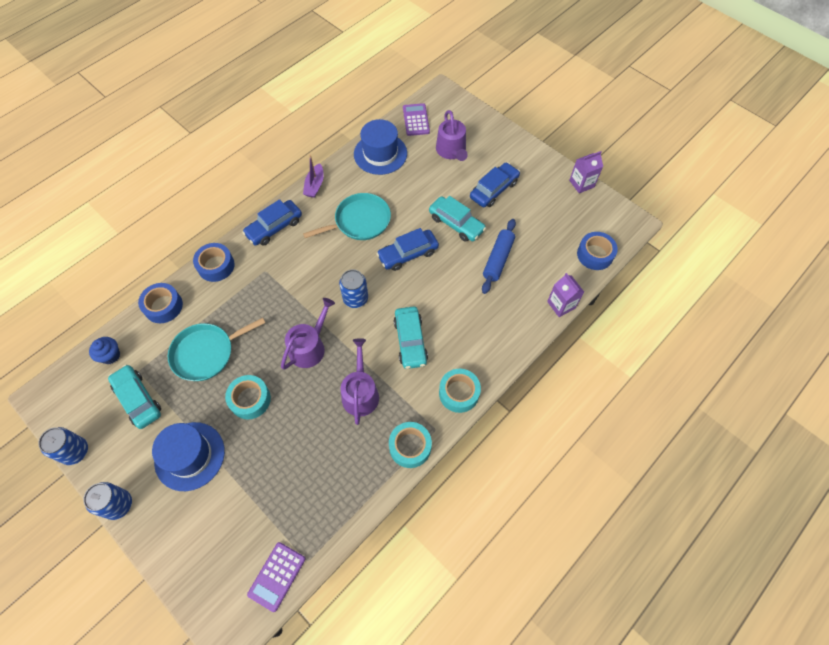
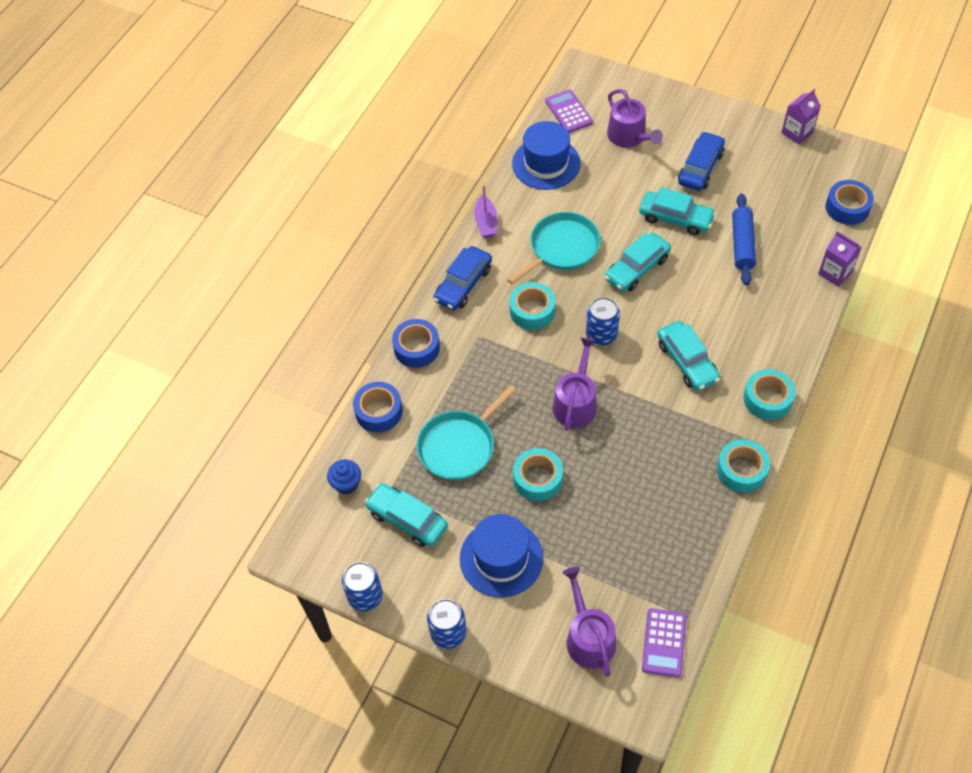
camera: 15 degrees left, 5 degrees down
purple watering can [341,338,379,425] -> purple watering can moved to [562,567,616,677]
blue car [376,228,439,271] -> turquoise car [604,233,671,292]
none -> turquoise tape [509,282,555,330]

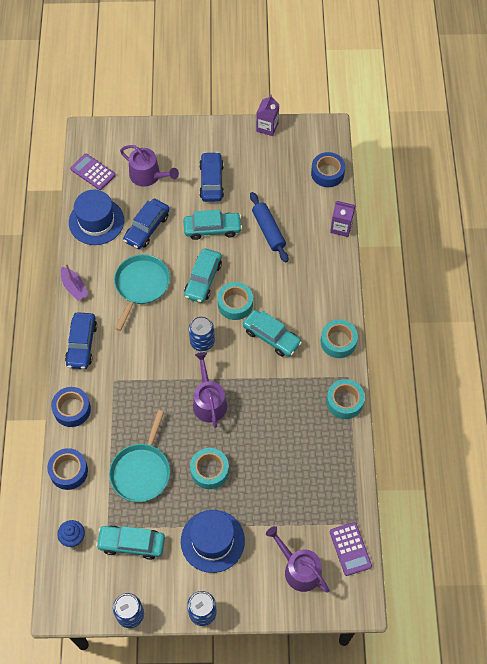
camera: 30 degrees left, 5 degrees up
turquoise tape [509,282,555,330] -> turquoise tape moved to [217,282,253,320]
none -> blue car [123,199,170,249]

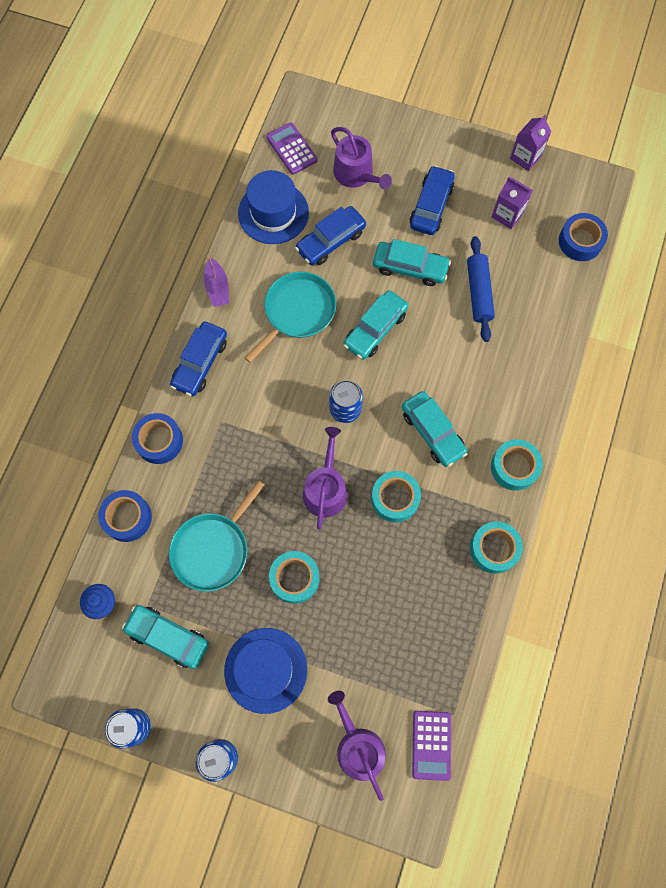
camera: 20 degrees right, 10 degrees up
turquoise tape [217,282,253,320] -> turquoise tape moved to [371,471,421,522]
purple carton [330,201,356,237] -> purple carton moved to [492,177,533,229]

